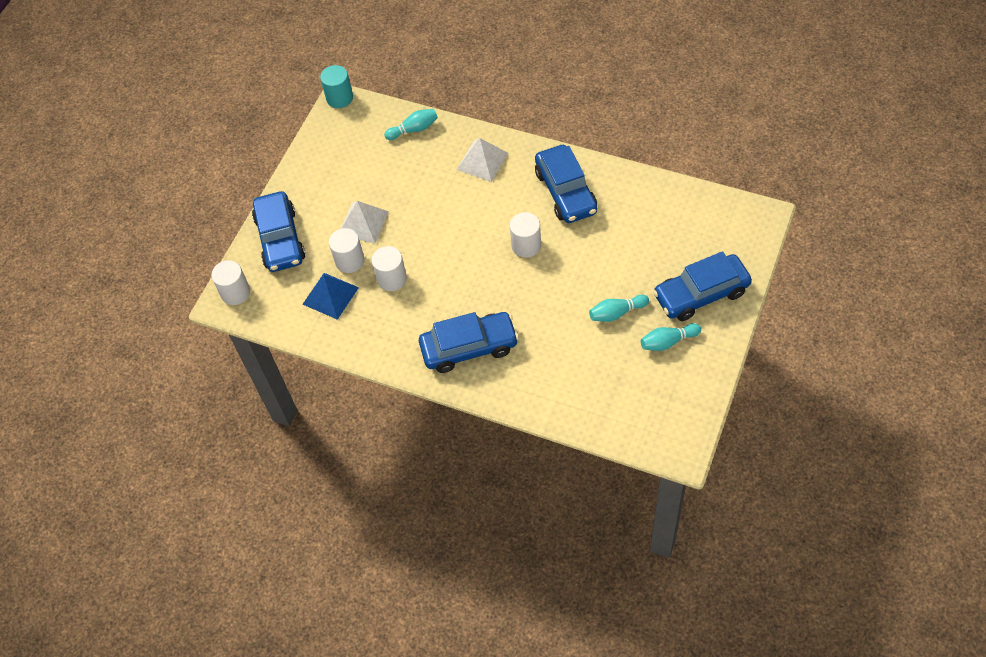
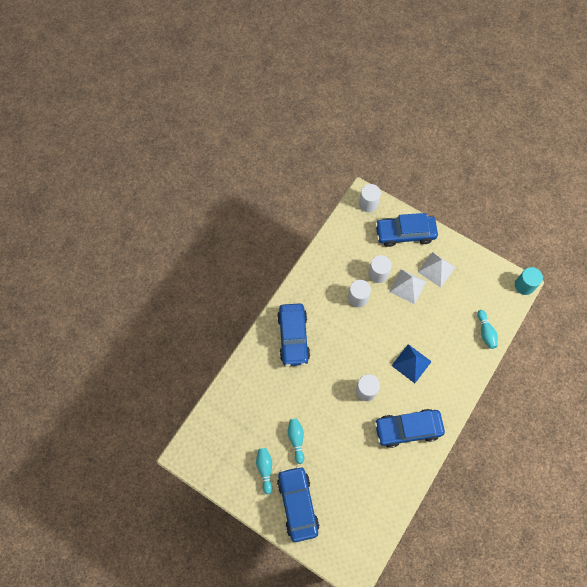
camera: 95 degrees right, 10 degrees up
blue pyramid [303,273,359,320] -> blue pyramid moved to [391,344,432,383]
white pyramid [456,138,508,182] -> white pyramid moved to [418,252,455,288]

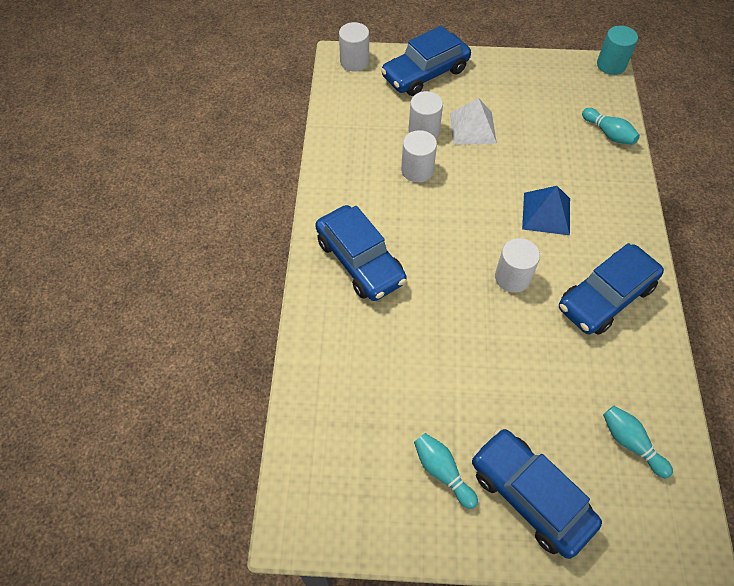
camera: 30 degrees left, 10 degrees down
turquoise bowling pin [288,419,304,464] -> turquoise bowling pin moved to [603,406,673,478]
white pyramid [418,252,455,288] -> none

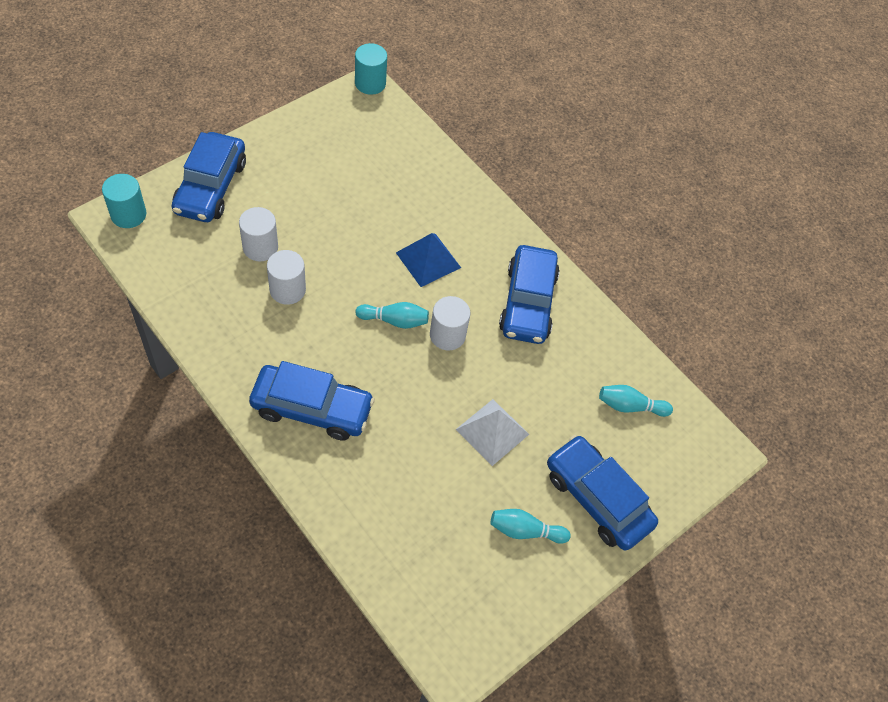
camera: 50 degrees left, 0 degrees up
white cylinder [339,22,369,72] -> turquoise cylinder [102,174,146,228]
white pyramid [450,98,497,145] -> white pyramid moved to [456,399,529,466]
blue car [472,428,602,559] -> blue car turned 45 degrees clockwise [547,435,658,550]
turquoise bowling pin [582,108,640,145] -> turquoise bowling pin moved to [355,302,429,329]

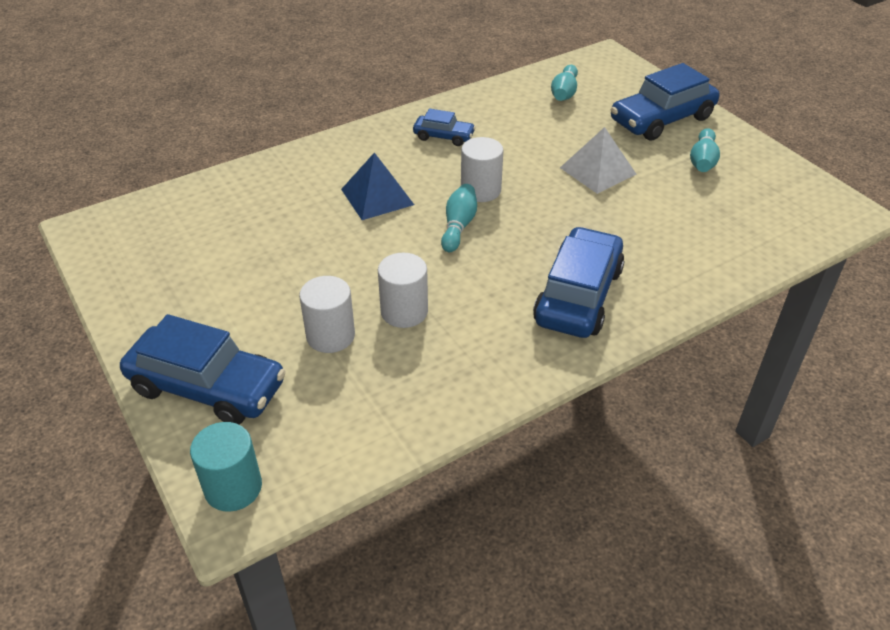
camera: 75 degrees left, 15 degrees down
turquoise cylinder [355,43,387,95] -> none
blue car [499,245,560,344] -> blue car [413,109,476,146], size x0.52

